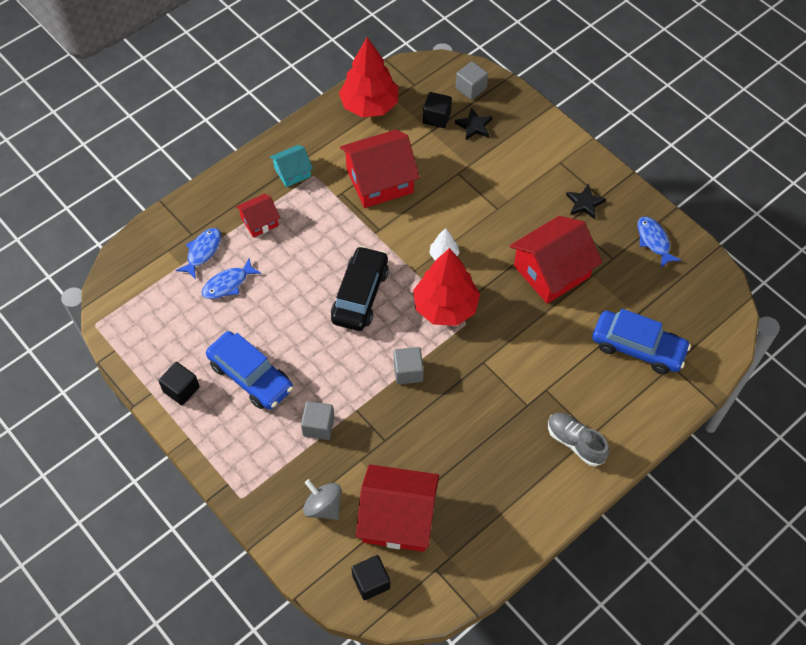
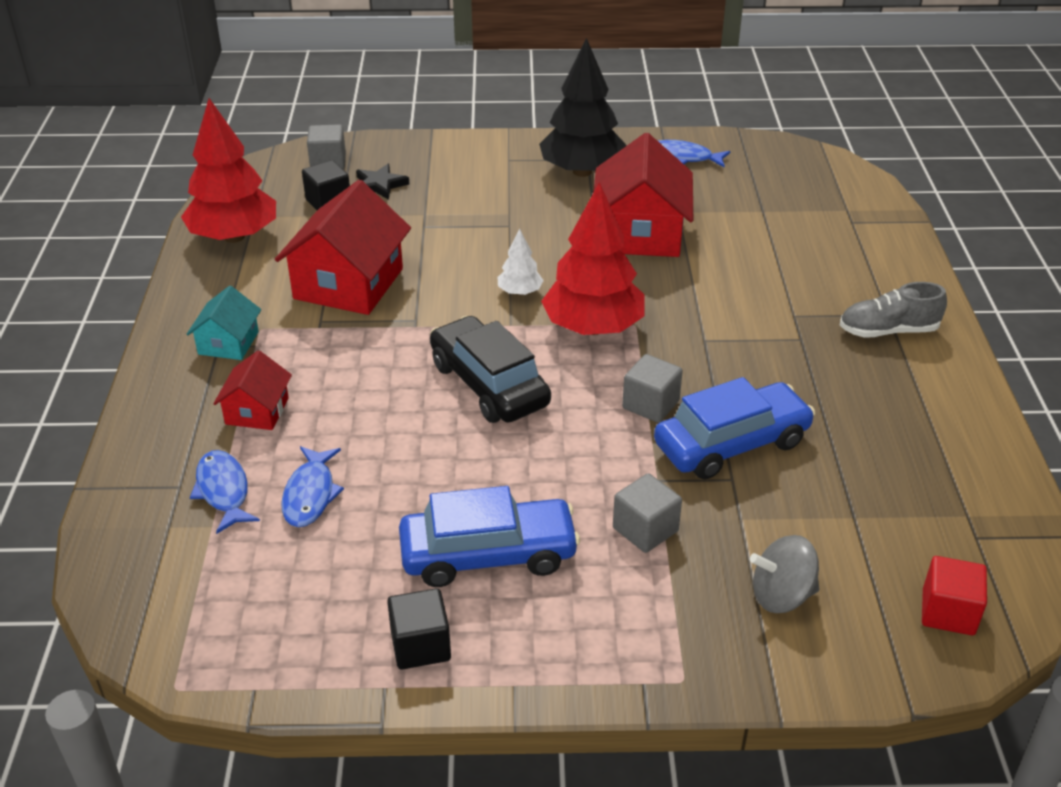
camera: 50 degrees left, 20 degrees down
black cube [351,555,390,600] -> red cube [922,556,987,635]
red house [356,464,439,552] -> none
black star [566,184,606,219] -> black tree [539,38,627,177]
blue car [592,309,691,374] -> blue car moved to [654,377,815,479]

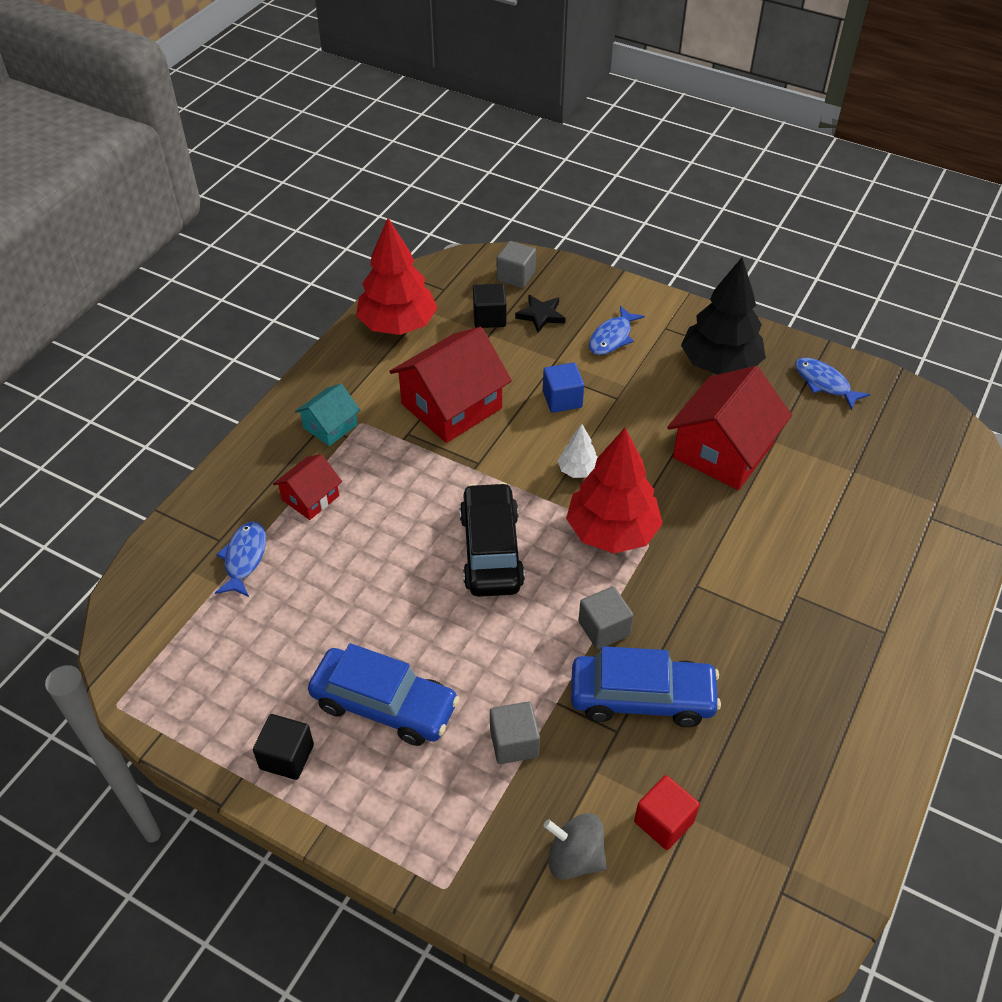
camera: 30 degrees right, 10 degrees up
blue fish [281,446,344,527] -> blue fish moved to [589,306,645,355]
grey shoe [840,282,947,338] -> none
red cube [922,556,987,635] -> red cube moved to [634,775,700,850]
none -> blue cube [543,363,584,413]

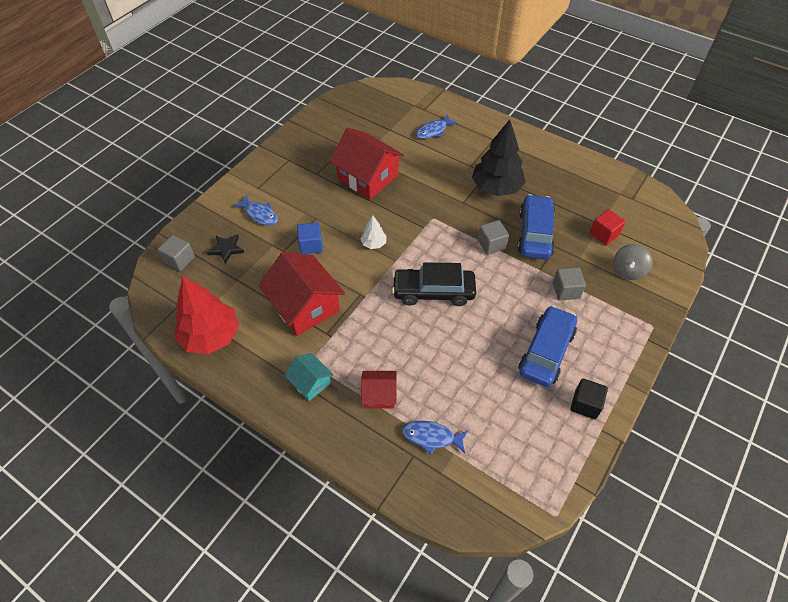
camera: 85 degrees left, 5 degrees up
red house [273,454,342,520] -> red house turned 45 degrees counterclockwise [361,371,397,408]
black cube [473,284,506,328] -> none
red tree [566,428,663,553] -> none
black tree [681,257,766,375] -> black tree moved to [472,119,526,196]
blue fish [795,358,870,410] -> blue fish moved to [416,115,458,139]

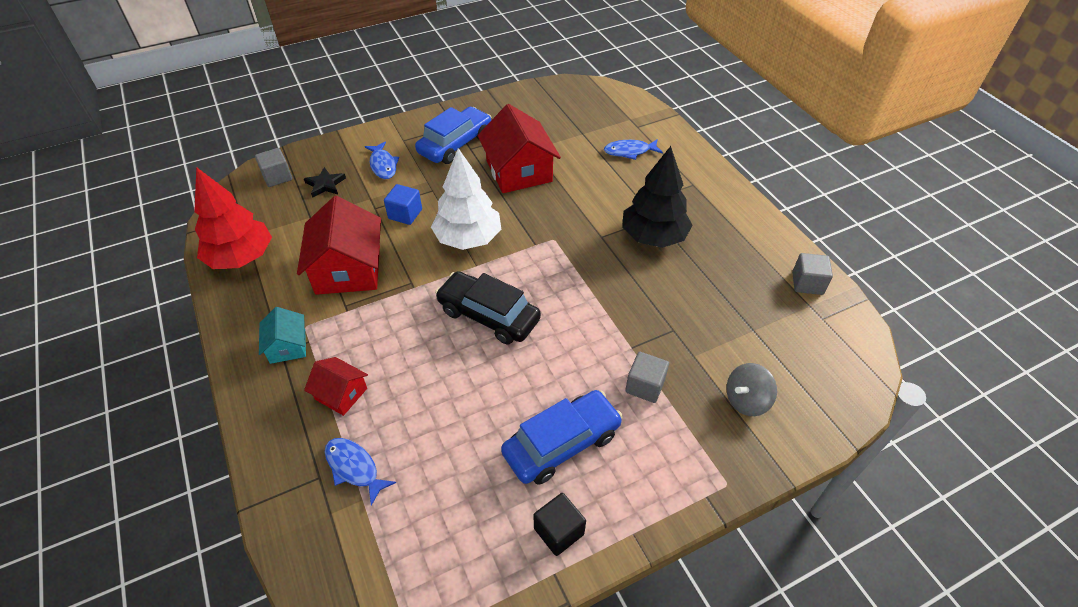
camera: 30 degrees right, 5 degrees down
white tree [360,215,387,249] -> white tree [431,148,501,250], size x2.14
grey cube [478,220,509,255] -> grey cube moved to [792,253,833,295]
blue car [517,194,555,259] -> blue car moved to [415,107,492,164]
red cube [590,209,625,245] -> none

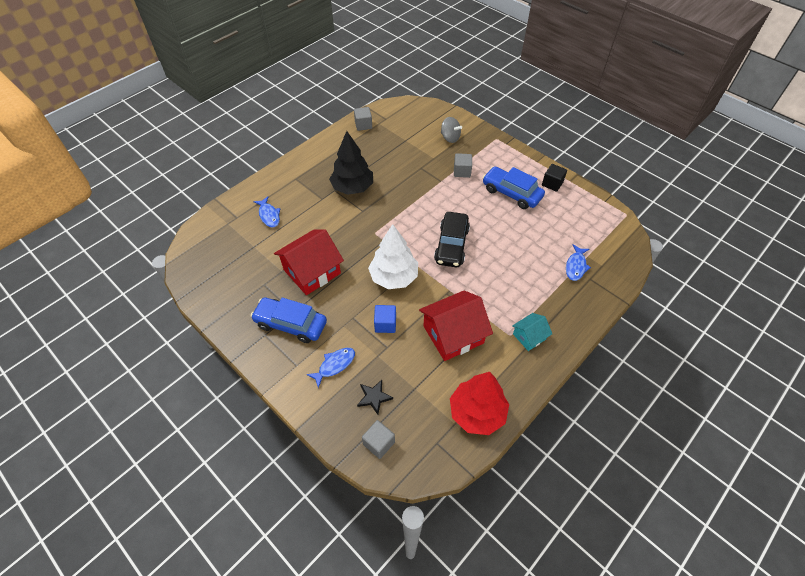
camera: 110 degrees left, 5 degrees up
red house [304,357,368,416] -> none

